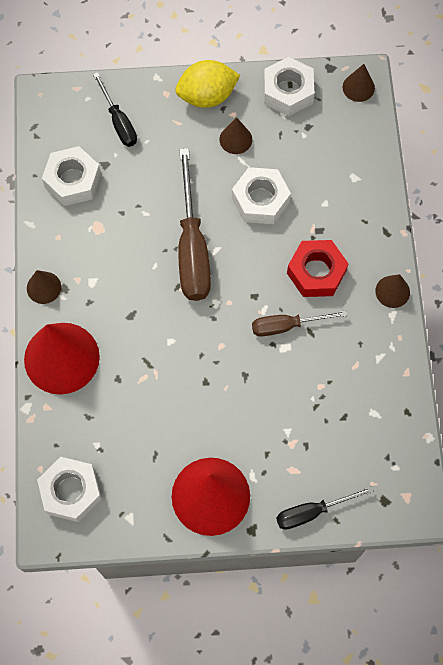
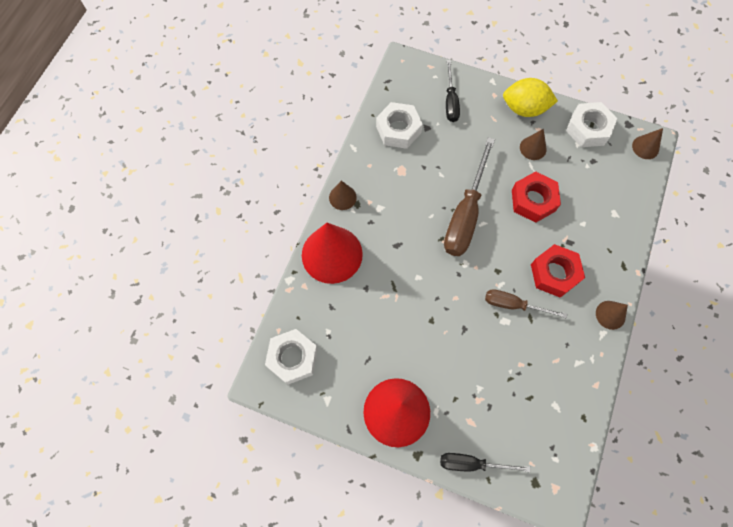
camera: 25 degrees right, 0 degrees up
white nut [232,167,291,224] -> red nut [512,171,561,223]

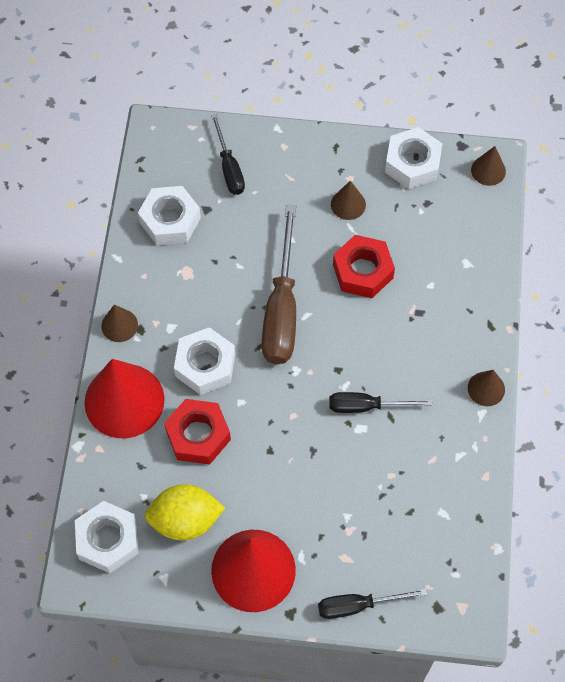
camera: 15 degrees left, 5 degrees down
brown screwdriver [485,289,567,318] -> black screwdriver [329,392,433,413]
yellow lemon [503,78,558,117] -> yellow lemon moved to [144,484,225,540]
red nut [531,244,585,298] -> red nut moved to [164,399,231,465]
none -> white nut [174,327,235,395]

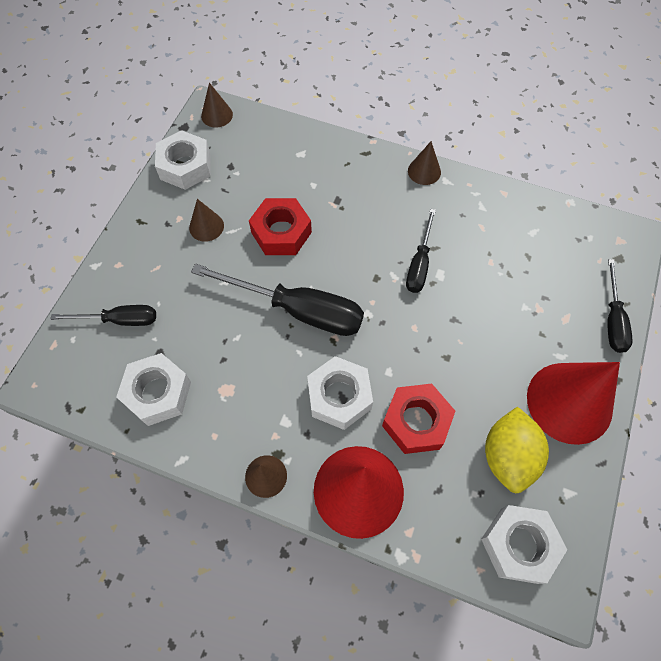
camera: 75 degrees left, 0 degrees up
brown screwdriver [262,205,296,364] -> black screwdriver [191,264,364,336]

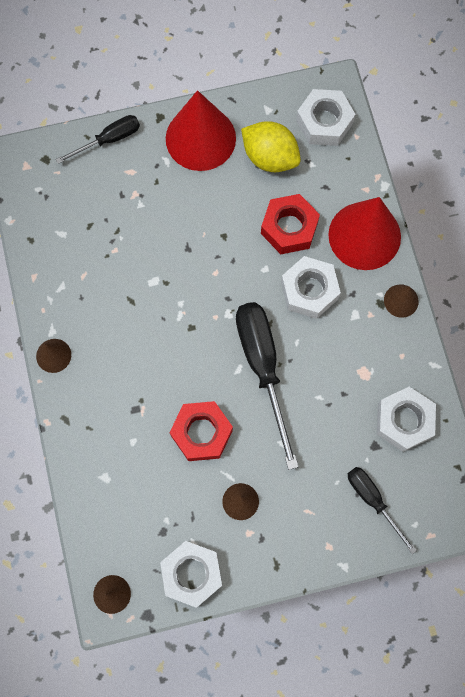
camera: 125 degrees left, 10 degrees up
black screwdriver [406,208,436,293] -> none
yellow lemon [485,407,549,493] -> yellow lemon turned 60 degrees clockwise [241,121,301,172]

